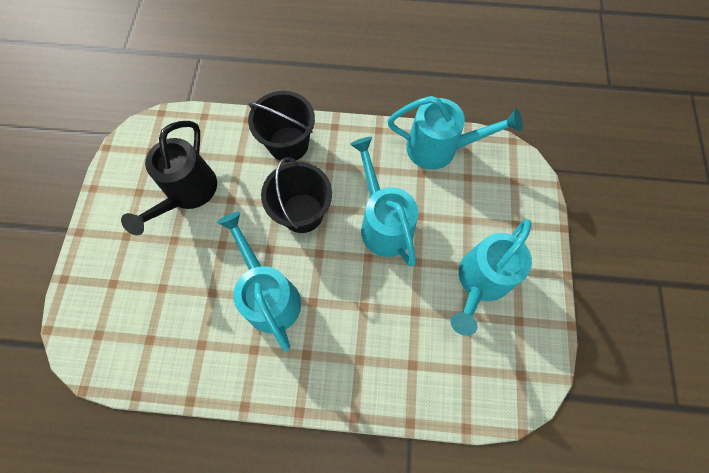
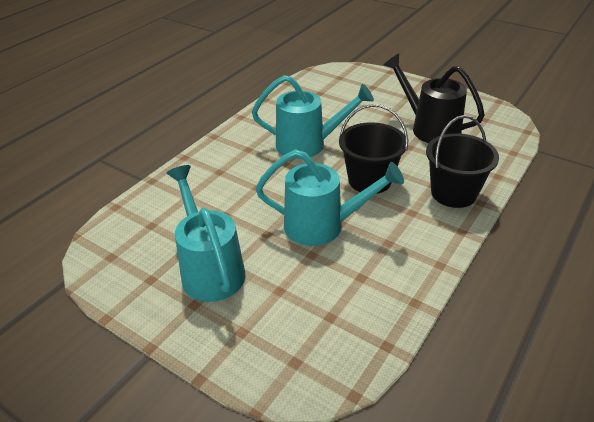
camera: 120 degrees right, 30 degrees down
turquoise watering can [388,96,523,170] -> none

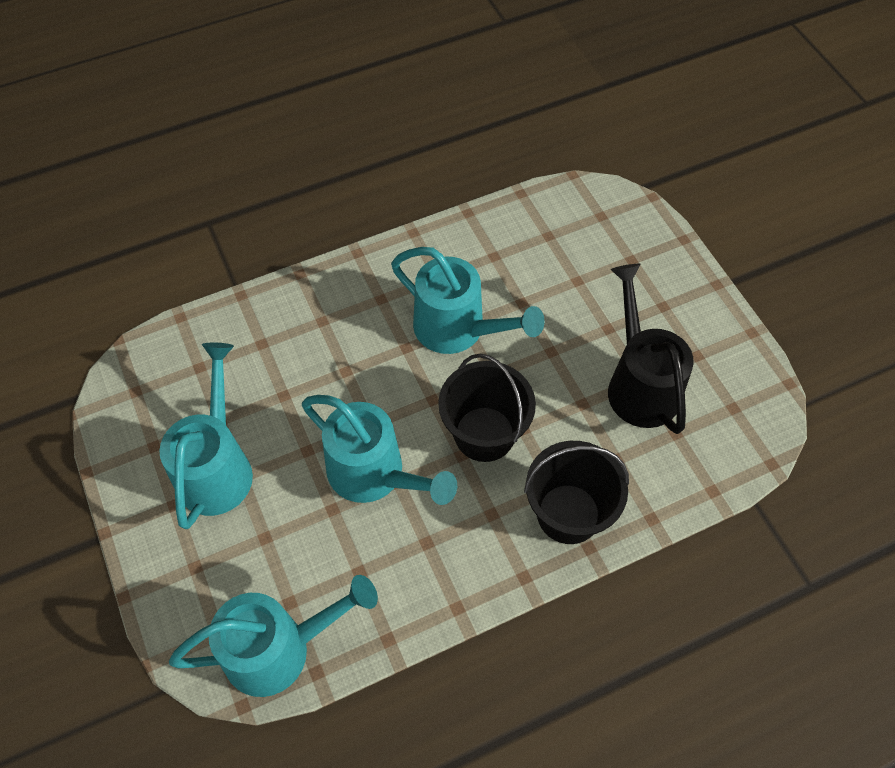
camera: 30 degrees right, 20 degrees up
none -> turquoise watering can [169,575,378,697]

